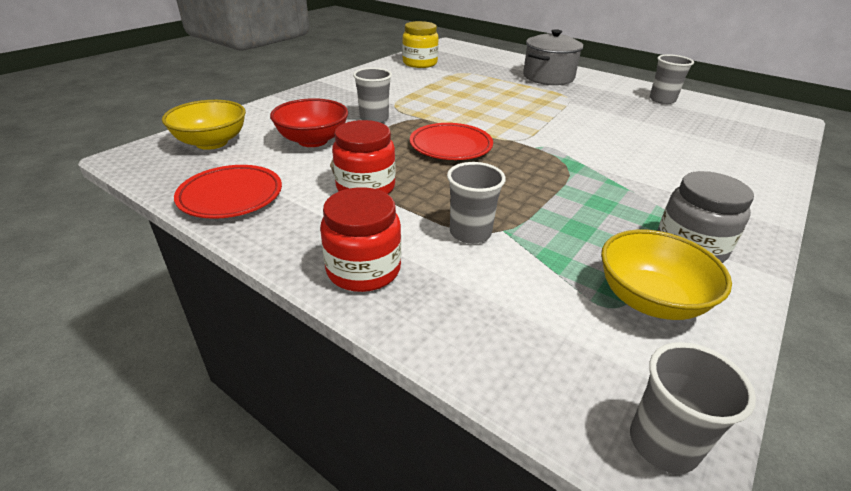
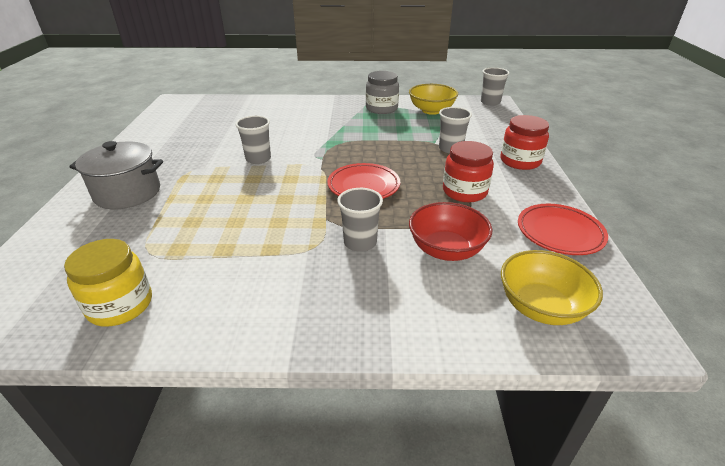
camera: 125 degrees left, 0 degrees up
grey cup [650,54,694,104] -> grey cup moved to [235,115,271,164]

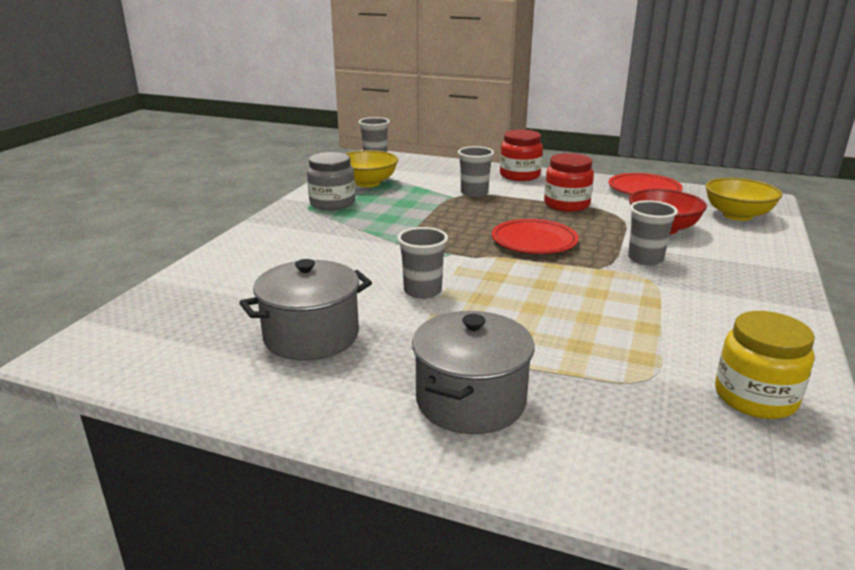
camera: 70 degrees left, 10 degrees down
none -> grey pot [239,259,372,361]

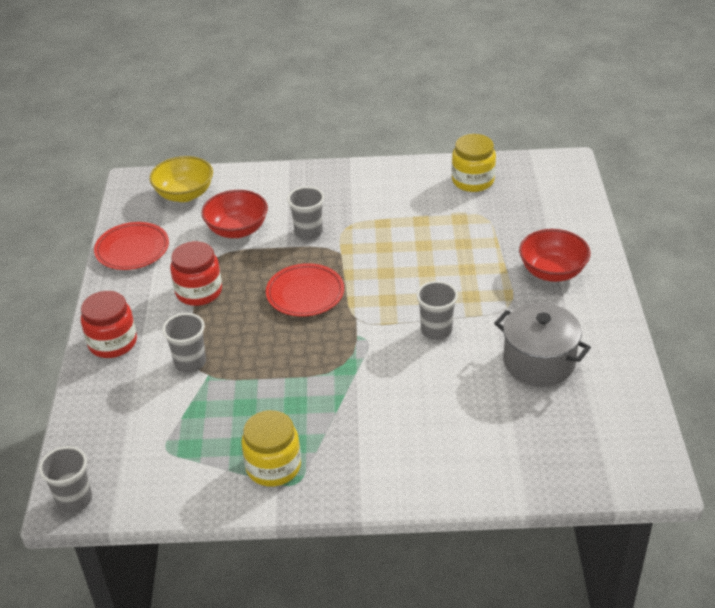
camera: 110 degrees left, 15 degrees up
grey jar [307,152,355,210] -> yellow jar [241,410,301,487]
yellow bowl [345,150,398,187] -> none
grey pot [412,311,535,434] -> red bowl [519,229,591,282]

